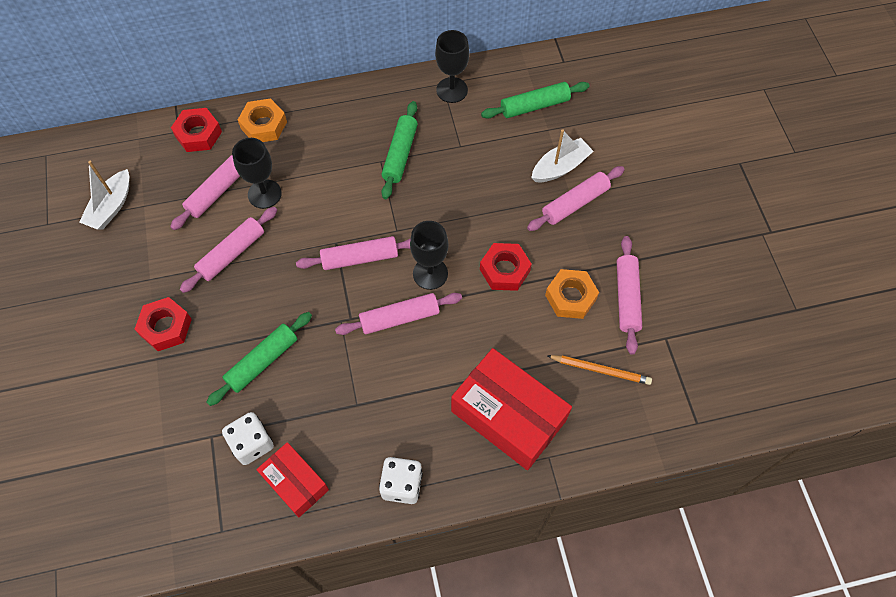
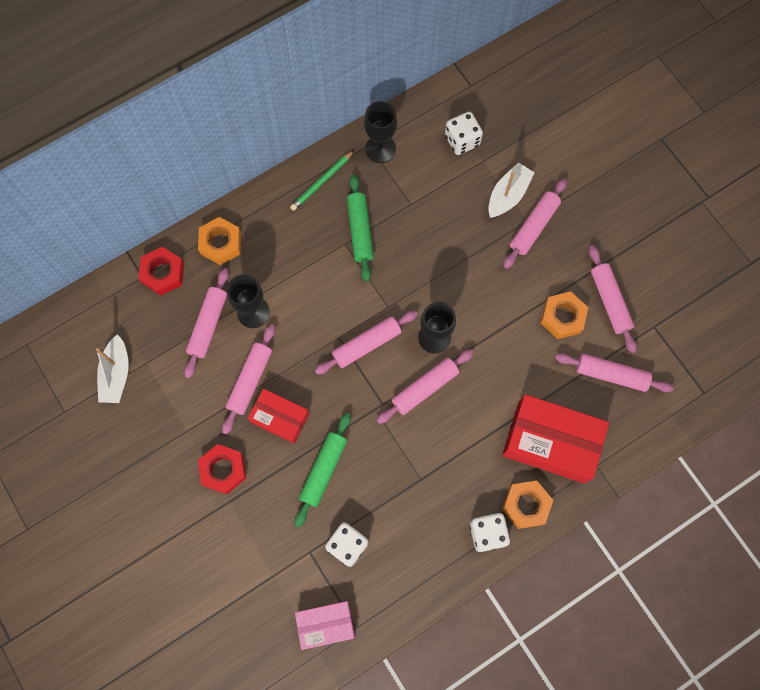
camera: 20 degrees left, 10 degrees up
red box [256,442,329,518] -> red box moved to [248,389,310,444]
red nut [480,243,532,291] -> none
green rolling pin [481,82,590,119] -> white dice [445,112,483,155]
orange pencil [547,355,652,385] -> pink rolling pin [555,353,674,392]
none -> green pencil [290,150,354,211]
none -> pink box [295,601,355,650]
none -> orange nut [502,481,553,529]

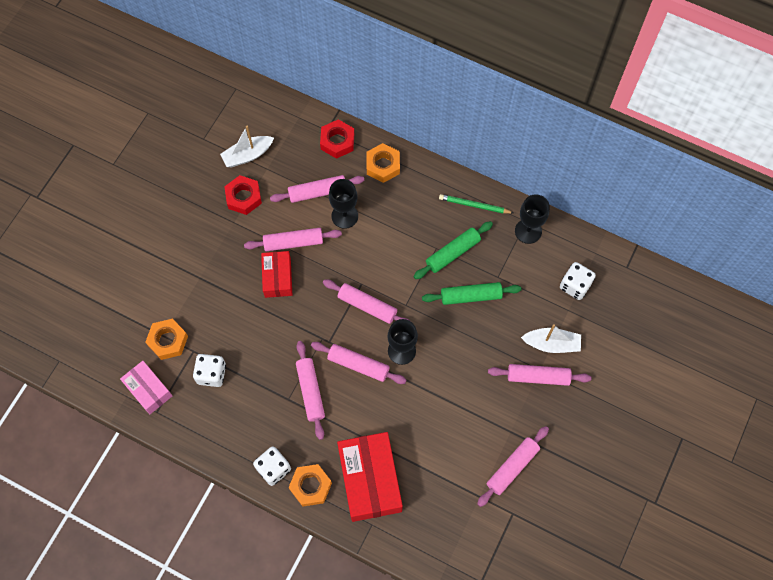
camera: 60 degrees right, 5 degrees down
red nut [198,444,246,494] -> red nut moved to [224,175,262,215]
green rolling pin [295,413,351,527] -> green rolling pin moved to [422,282,522,305]
orange nut [541,291,588,339] -> orange nut moved to [146,319,188,360]
pink rolling pin [555,353,674,392] -> pink rolling pin moved to [296,341,325,440]

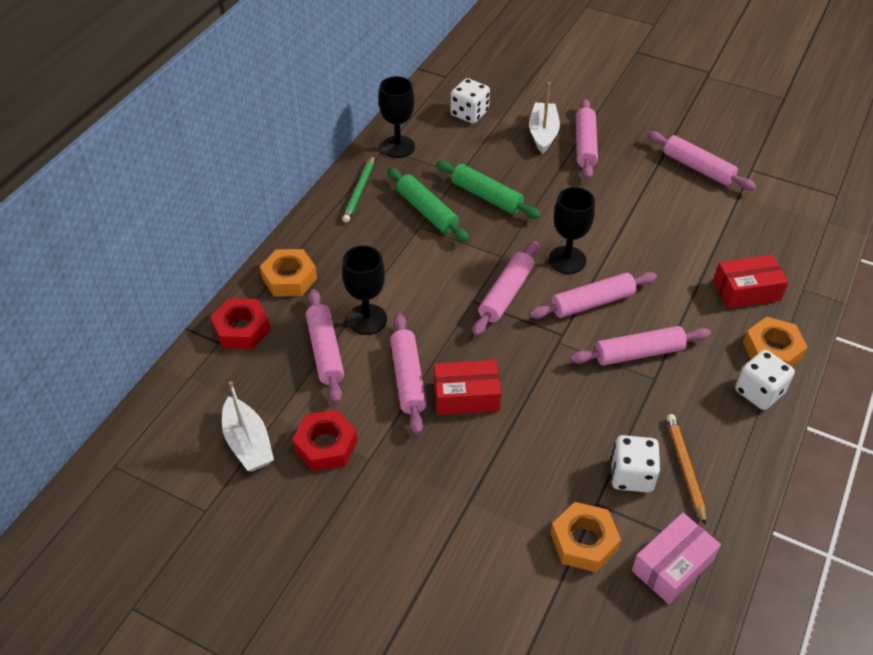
camera: 90 degrees left, 20 degrees down
pink rolling pin [311,342,406,384] -> pink rolling pin turned 45 degrees clockwise [529,272,657,319]
red box [337,432,403,522] -> red box [713,254,789,308], size x0.58
green rolling pin [422,282,522,305] -> green rolling pin turned 45 degrees counterclockwise [436,160,541,219]
none -> orange pencil [667,414,706,525]

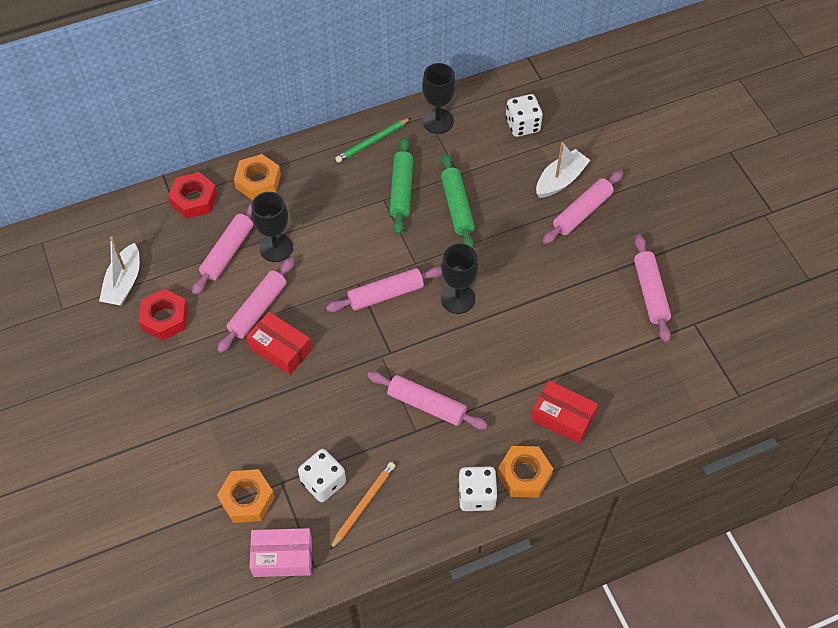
camera: 40 degrees right, 10 degrees up
pink rolling pin [529,272,657,319] -> none

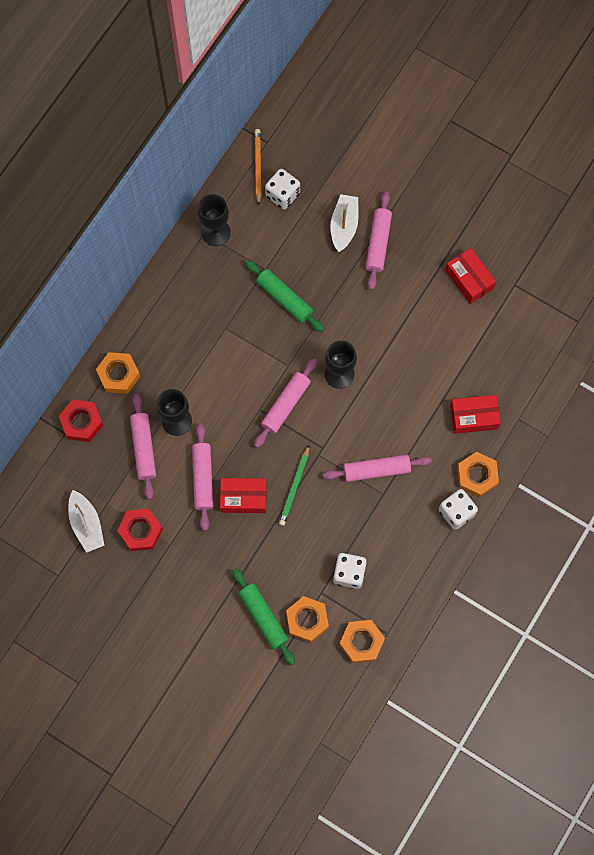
camera: 35 degrees left, 15 degrees up
pink box [250,528,312,577] -> orange nut [339,620,385,663]
orange pencil [330,462,395,550] -> orange pencil moved to [255,129,261,205]
green pencil [335,118,411,163] -> green pencil moved to [279,445,309,526]
green rolling pin [390,137,413,235] -> green rolling pin moved to [232,568,295,665]
pink rolling pin [634,235,671,343] -> red box [445,248,496,304]

